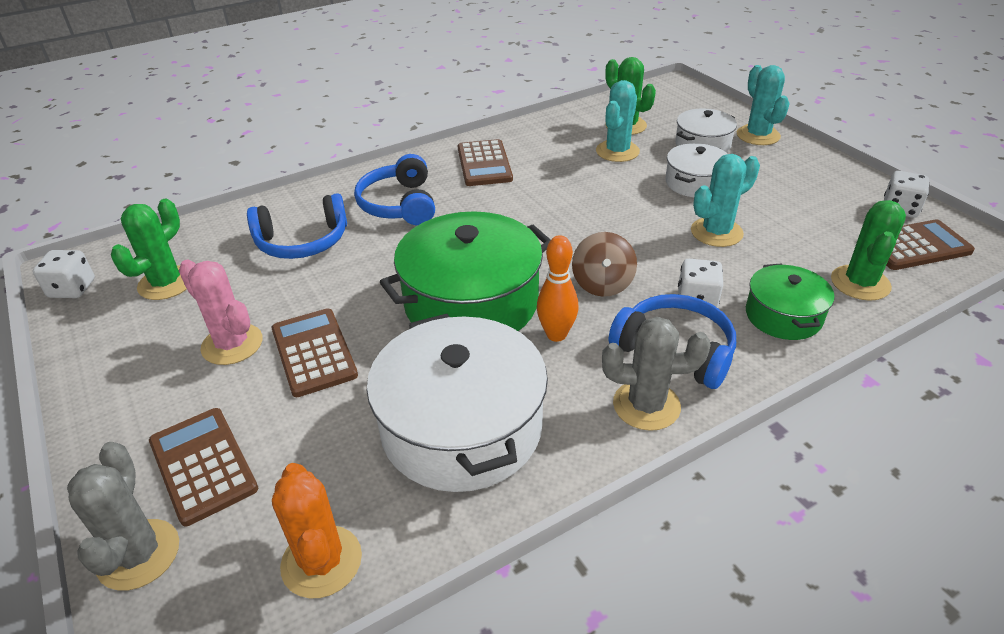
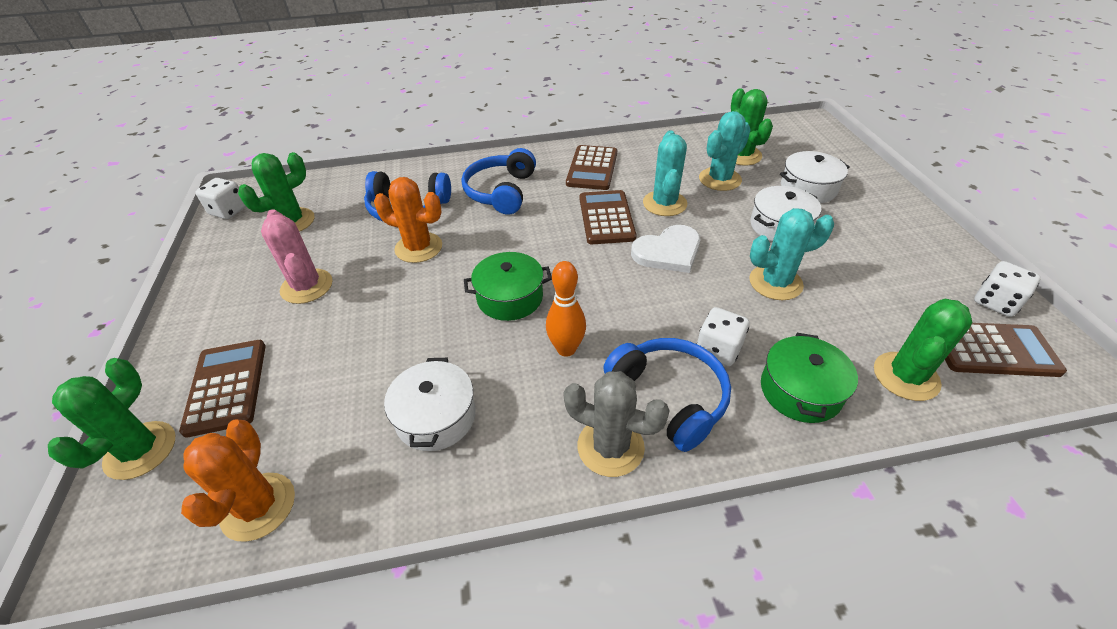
camera: 20 degrees right, 5 degrees up
grey cactus [67,442,179,591] -> green cactus [48,358,175,480]
brown calculator [271,308,358,397] -> brown calculator moved to [580,190,637,244]
white pot [366,314,548,492] -> white pot [384,358,476,451], size x0.54
green pot [380,211,550,331] -> green pot [464,252,552,321], size x0.54
brown spinning top [572,232,637,297] -> none
turquoise cactus [737,65,790,145] -> turquoise cactus moved to [643,130,687,216]
none -> orange cactus [374,177,442,263]
none -> white heart [631,225,700,273]

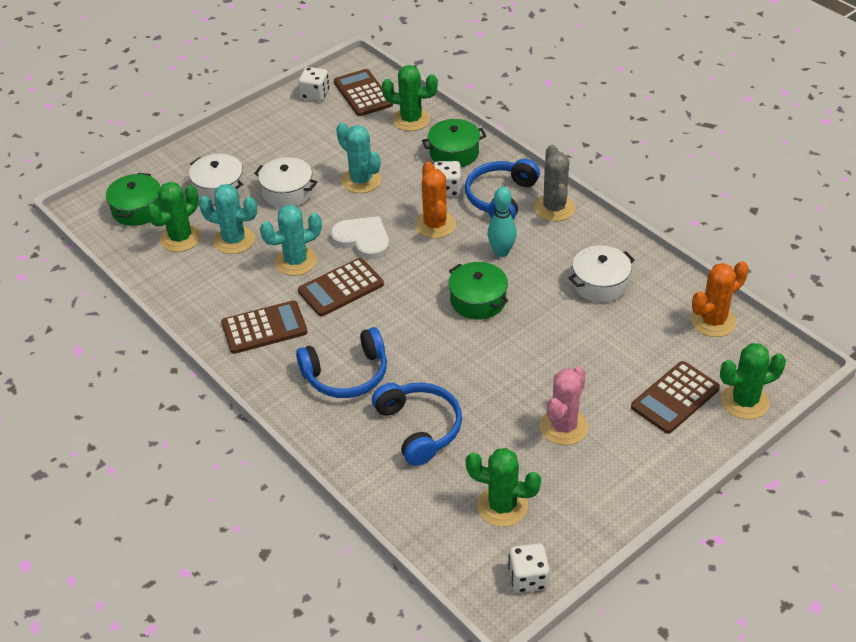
camera: 120 degrees left, 0 degrees up
orange cactus [374,177,442,263] -> orange cactus moved to [415,161,456,239]
orange bowling pin [546,261,586,357] -> turquoise bowling pin [488,187,517,257]
none -> green pot [106,173,162,226]

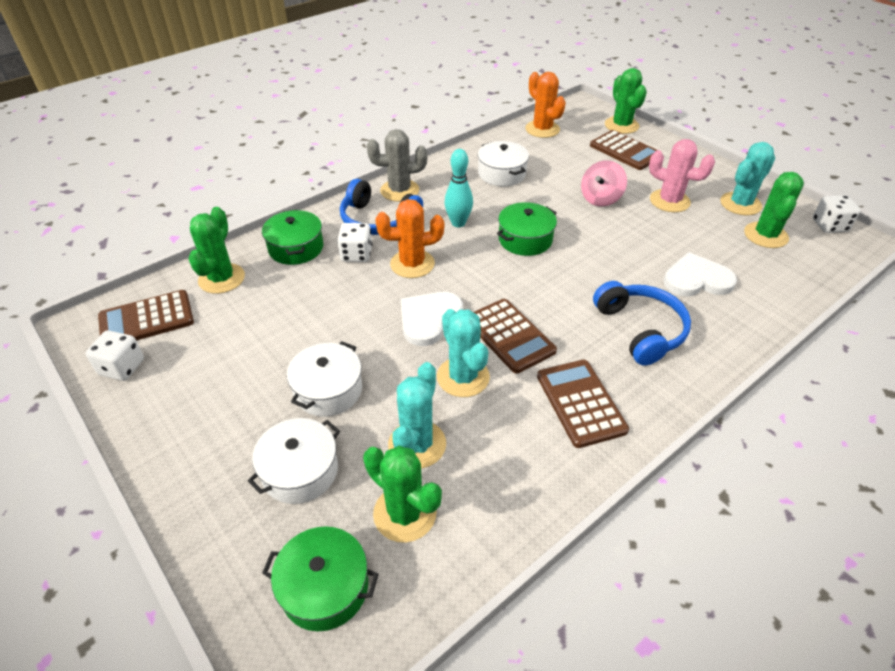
camera: 90 degrees left, 0 degrees up
turquoise cactus [336,123,381,193] -> turquoise cactus moved to [720,142,775,215]
blue headphones [372,382,462,466] -> white heart [664,252,737,297]
none -> pink spinning top [581,160,627,207]

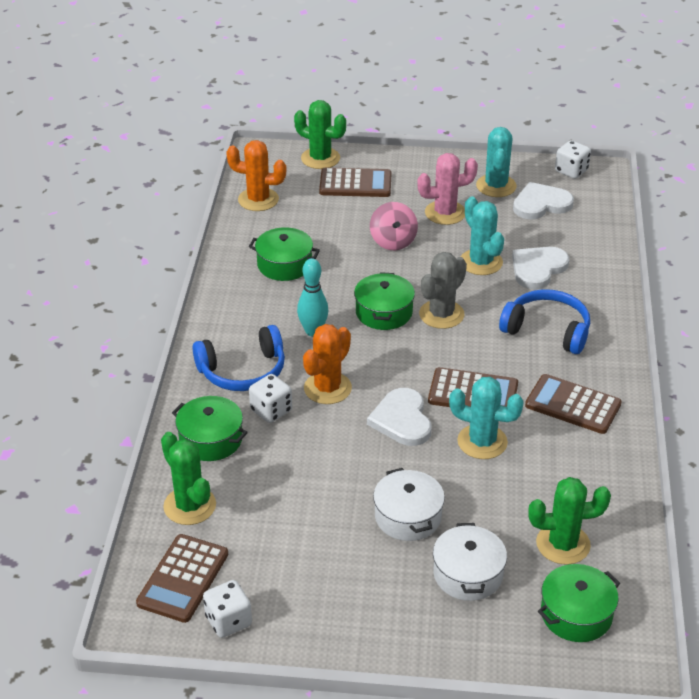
camera: 45 degrees left, 5 degrees down
grey cactus [367,129,427,202] -> grey cactus moved to [419,252,467,329]
turquoise cactus [388,362,446,468] -> turquoise cactus moved to [461,196,504,275]
white pot [478,141,529,186] -> green pot [249,227,320,281]
green cactus [744,172,804,248] -> white heart [513,182,574,219]

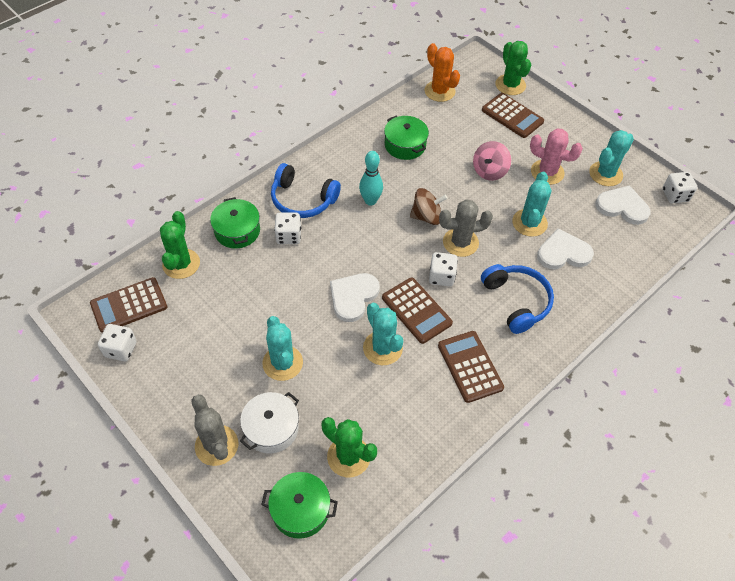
camera: 40 degrees right, 15 degrees up
orange cactus [303,324,352,404] -> none
green pot [354,272,415,330] -> brown spinning top [410,188,448,225]
white pot [373,468,445,541] -> turquoise cactus [262,316,303,381]
none -> grey cactus [192,395,238,466]
none -> white dice [429,252,458,287]

